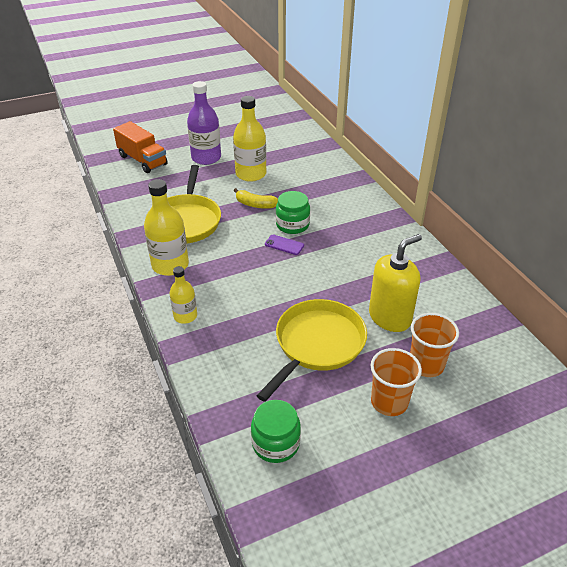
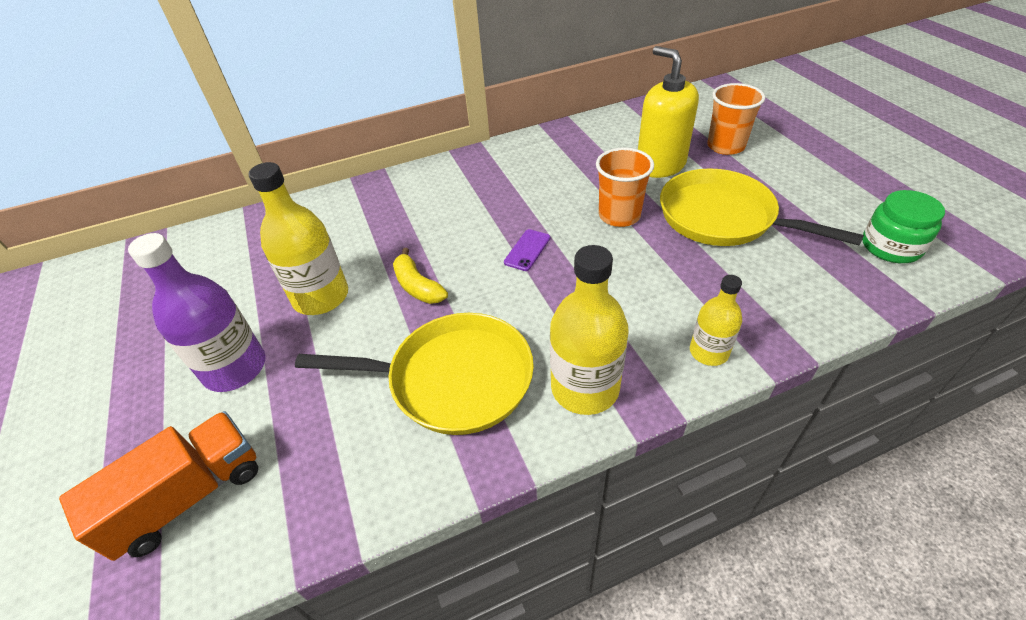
camera: 85 degrees left, 5 degrees up
yellow banana [234,188,278,209] -> yellow banana turned 120 degrees clockwise [393,248,448,304]
green jar [276,191,310,234] -> none
orange cup [371,348,422,416] -> orange cup moved to [596,148,654,227]

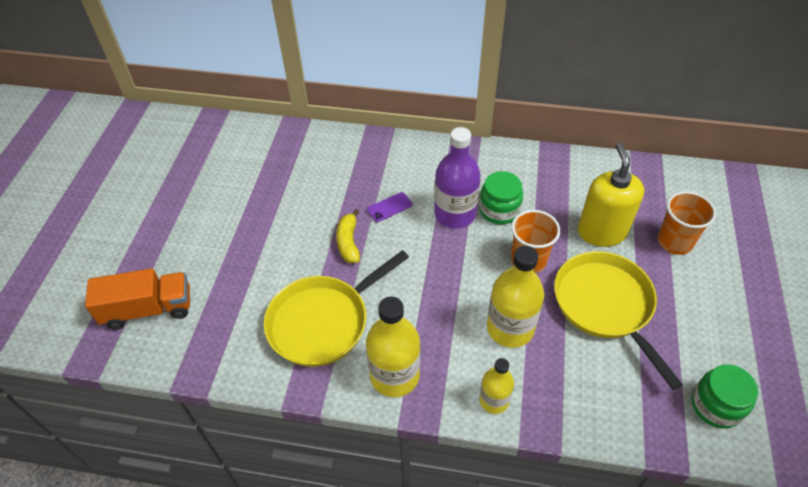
camera: 30 degrees right, 5 degrees up
purple bottle [128,233,266,392] -> purple bottle moved to [434,127,481,228]
yellow bottle [249,162,348,315] -> yellow bottle moved to [487,246,544,348]
yellow pan [295,313,534,435] -> yellow pan turned 105 degrees clockwise [264,250,409,367]
purple phone [504,229,550,271] -> purple phone moved to [367,192,412,222]
none -> green jar [479,171,523,224]

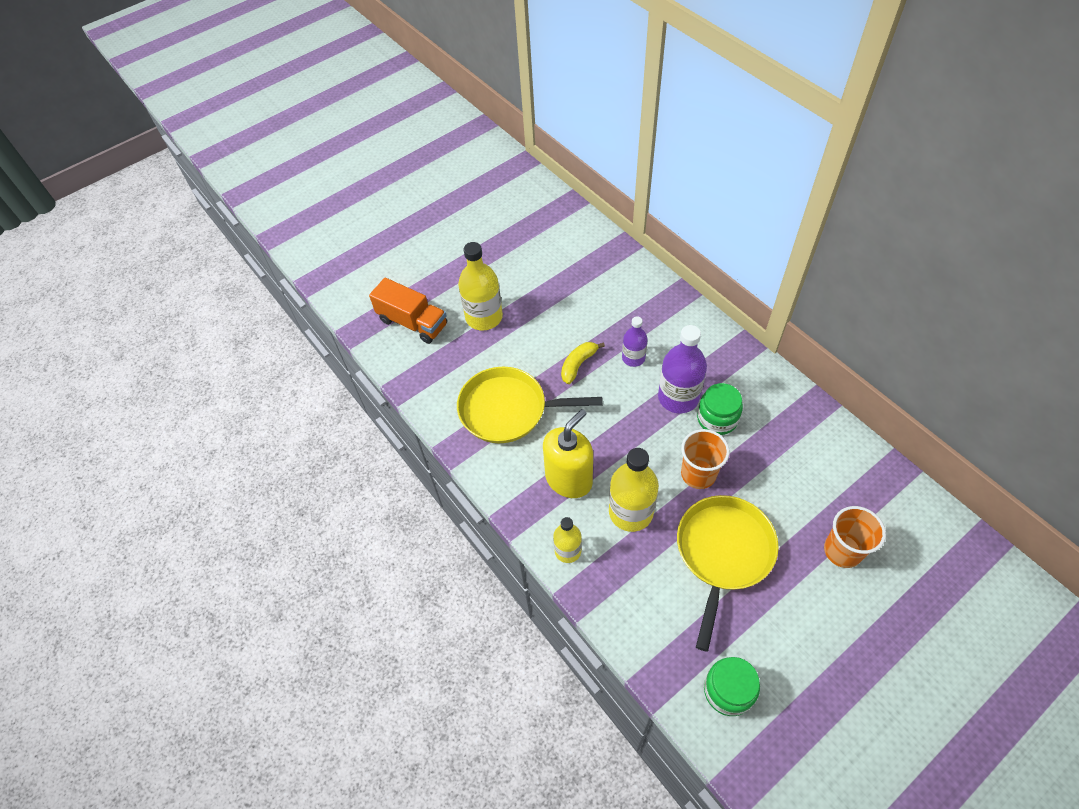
camera: 45 degrees right, 5 degrees up
yellow bottle [366,297,420,397] -> yellow bottle moved to [458,242,503,330]
purple phone [367,192,412,222] -> purple bottle [622,317,648,367]
yellow soap dispenser [578,143,644,247] -> yellow soap dispenser moved to [543,409,593,498]

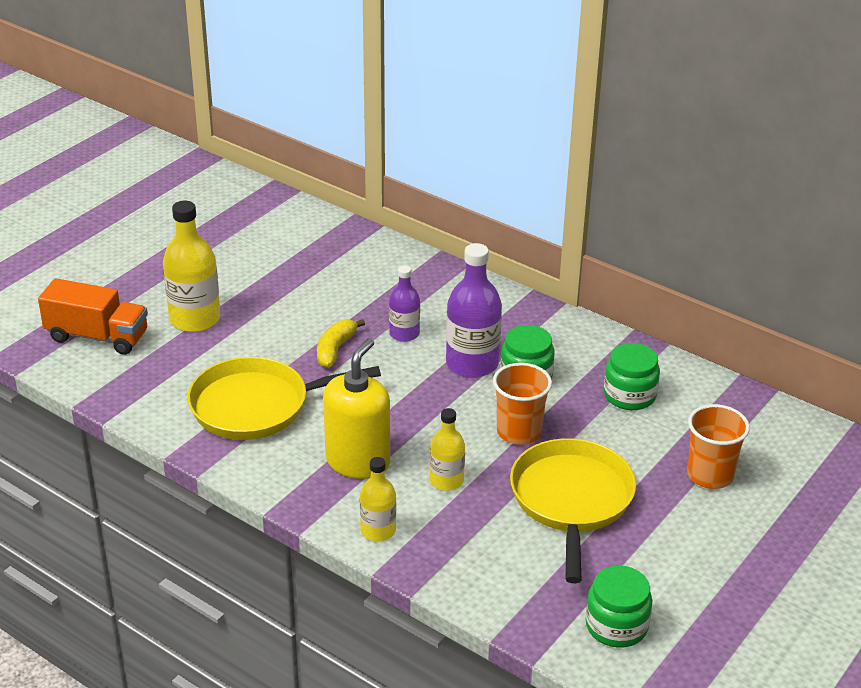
camera: 20 degrees left, 20 degrees down
yellow bottle [609,448,659,532] -> yellow bottle [430,408,465,491], size x0.59
none -> green jar [604,343,660,410]

